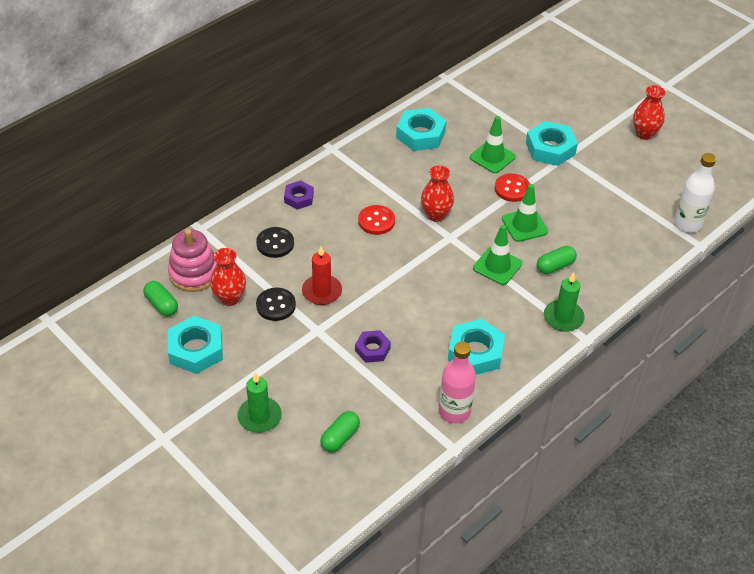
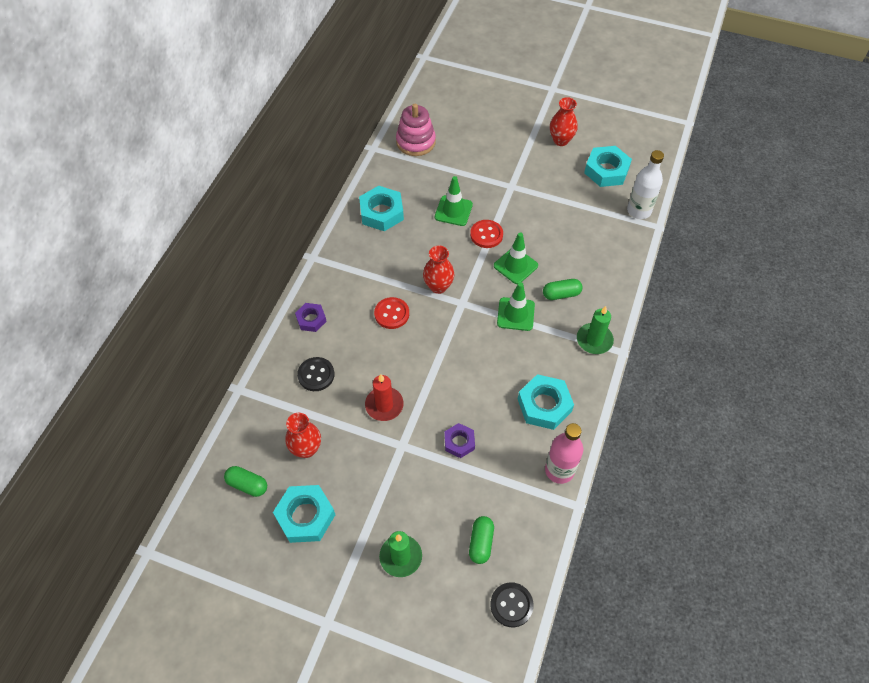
camera: 25 degrees left, 10 degrees up
pink stacking toy [168,229,217,292] -> pink stacking toy moved to [396,104,436,156]
black button [256,288,296,321] -> black button moved to [490,582,534,627]
turquoise nut [526,121,578,166] -> turquoise nut moved to [584,146,632,187]
green capsule [537,246,577,274] -> green capsule turned 45 degrees clockwise [543,279,582,300]

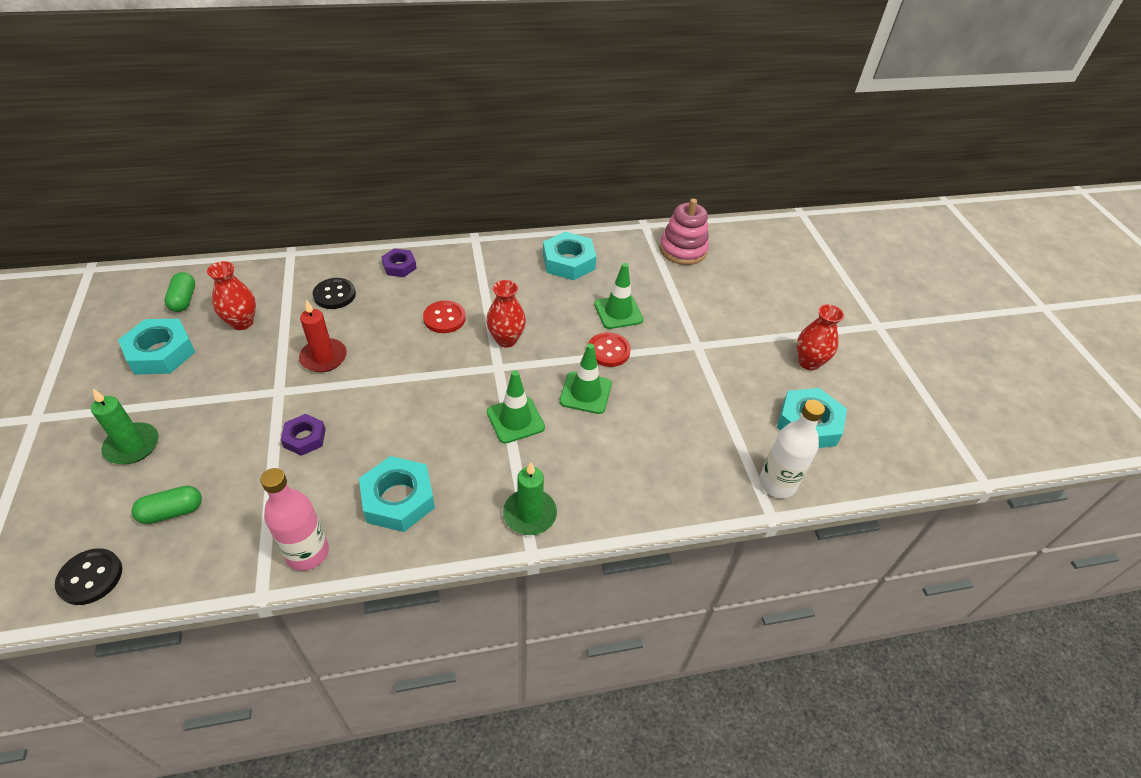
camera: 55 degrees right, 10 degrees down
green capsule [543,279,582,300] -> none

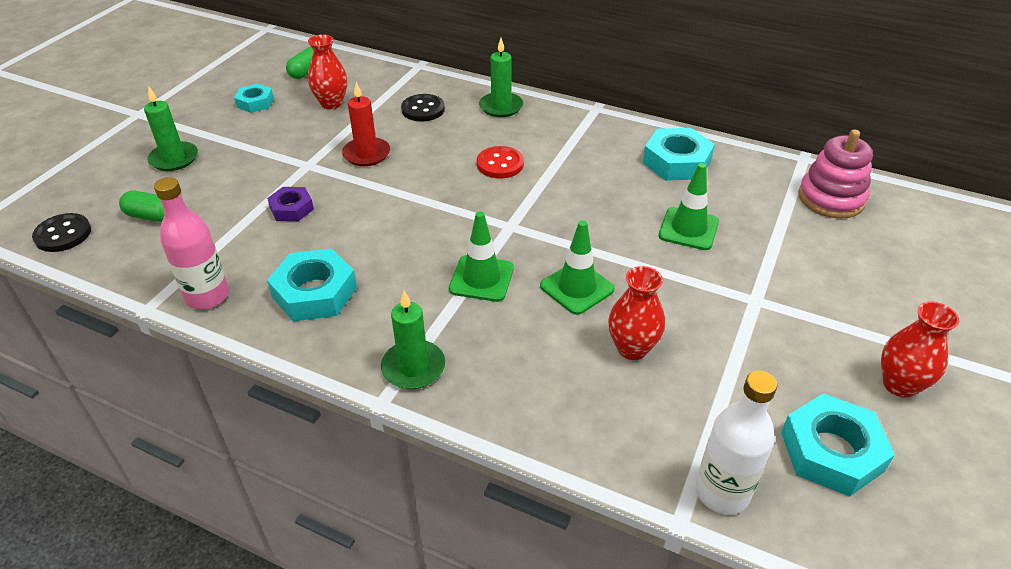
camera: 40 degrees right, 5 degrees down
turquoise nut [118,319,195,375] -> turquoise nut [234,84,274,113], size x0.60
purple nut [381,248,417,277] -> green candle [479,38,523,117]
red vase [486,280,526,347] -> red vase moved to [608,266,665,360]
red button [588,332,631,367] -> none

